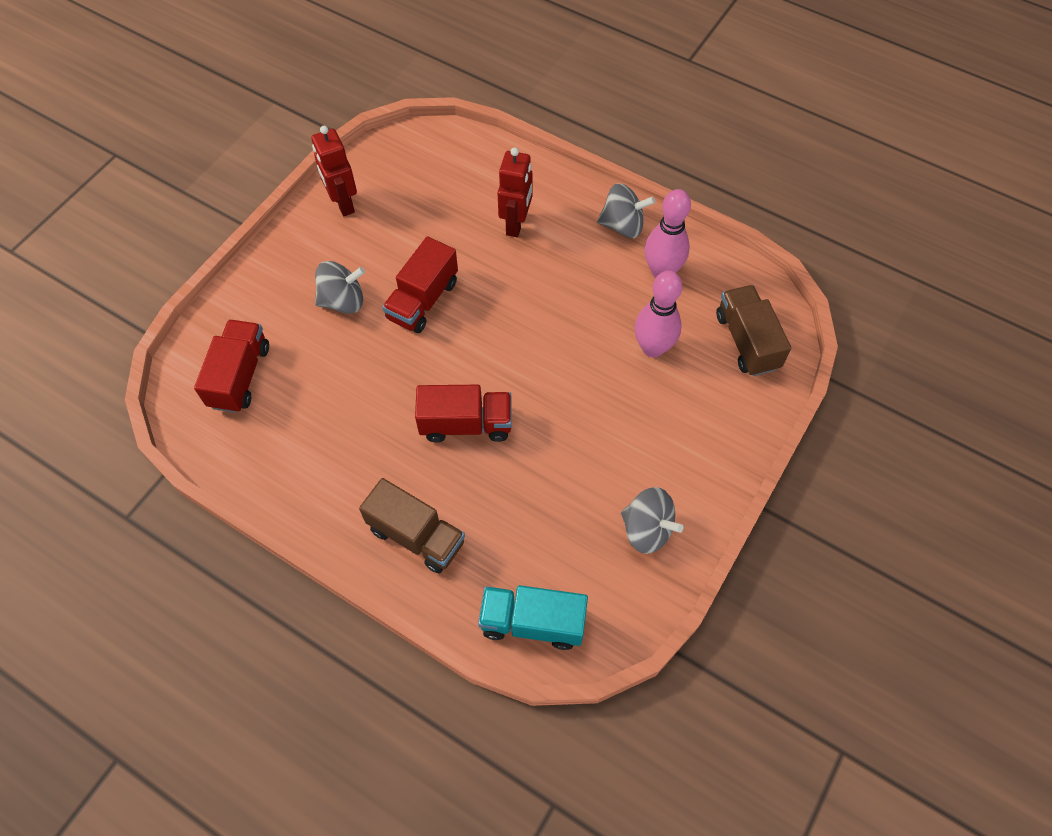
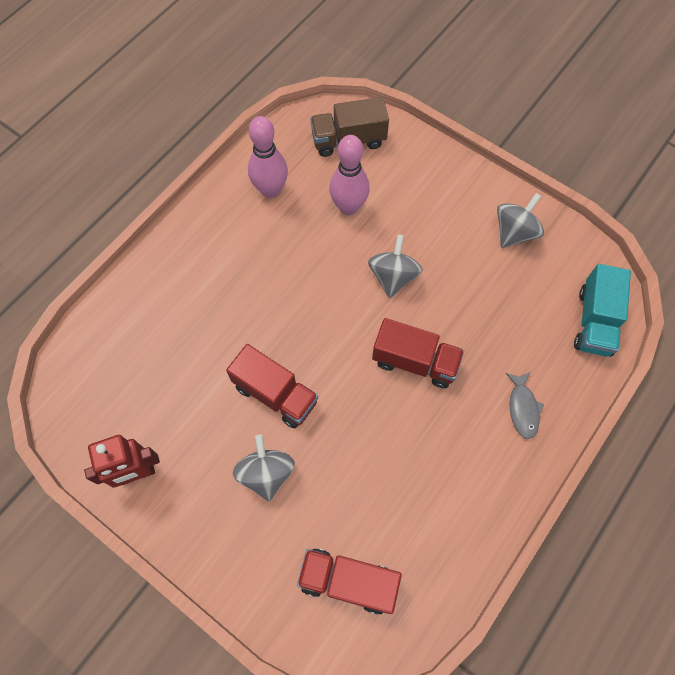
camera: 85 degrees left, 5 degrees up
brown truck [359,478,465,573] -> grey fish [506,372,544,439]
red truck [415,385,512,442] -> red truck turned 105 degrees clockwise [372,318,464,388]
red robot [497,147,533,237] -> none
grey spinning top [597,183,655,238] -> grey spinning top moved to [368,234,423,298]

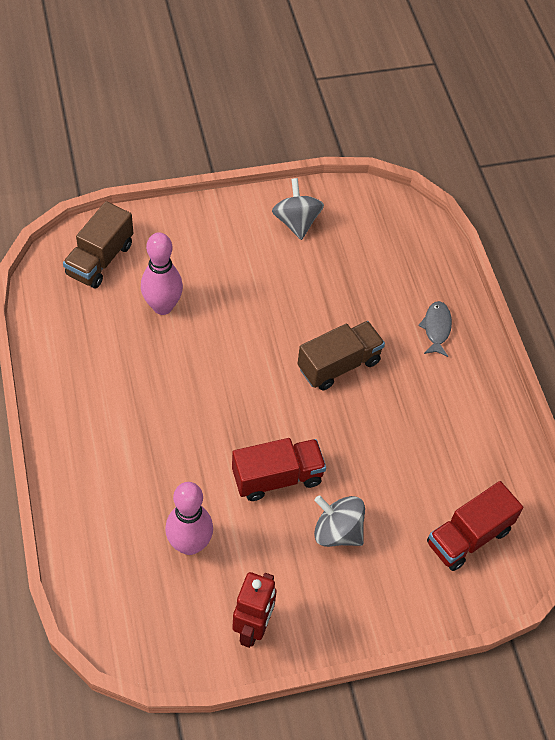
camera: 55 degrees left, 10 degrees down
pink bowling pin [248,116,288,198] -> pink bowling pin moved to [165,482,213,555]
grey spinning top [368,234,423,298] -> none
red truck [372,318,464,388] -> brown truck [298,321,385,391]
grey fish [506,372,544,439] -> grey fish turned 120 degrees counterclockwise [418,301,452,357]
turquoise truck [574,264,631,357] -> none

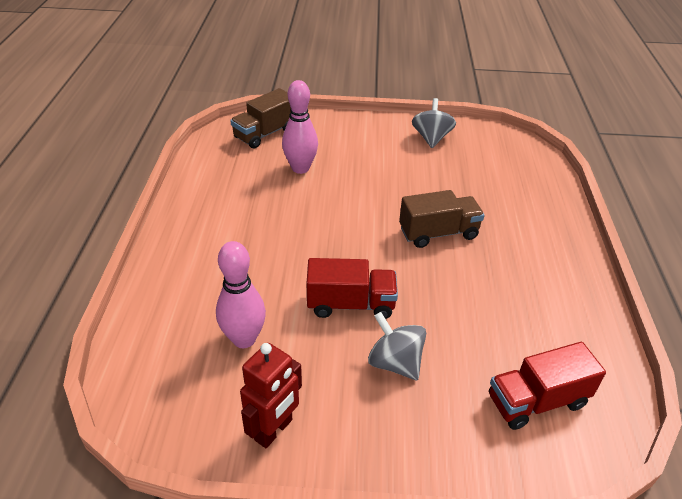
camera: 20 degrees right, 15 degrees down
grey fish [418,301,452,357] -> none

